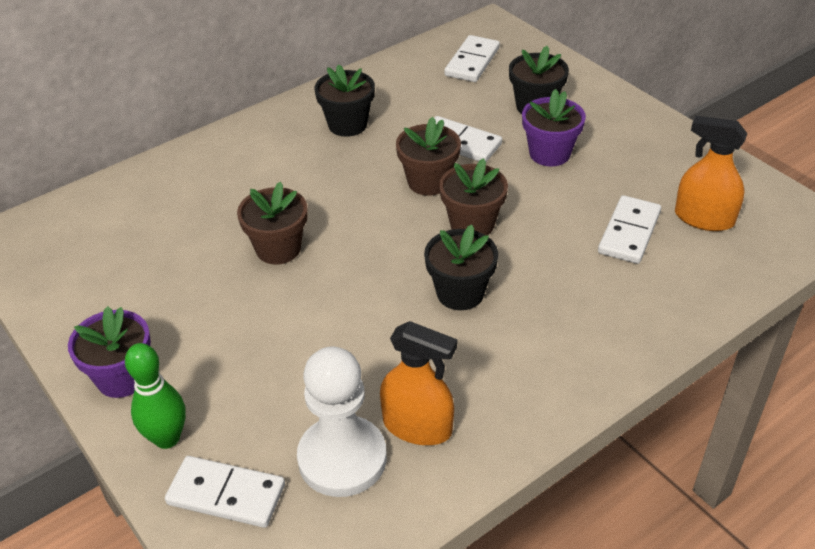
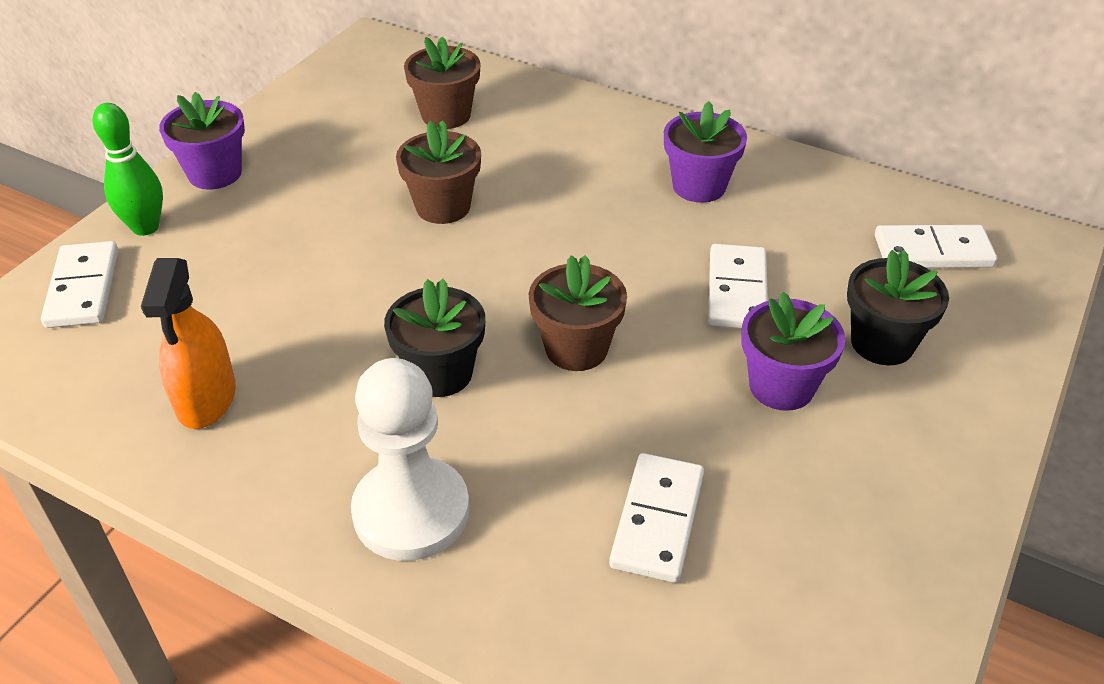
camera: 65 degrees right, 0 degrees up
white pawn [297,346,387,497] -> white pawn moved to [351,358,470,561]
black flower pot [314,64,375,137] -> purple flower pot [664,101,747,203]
brown flower pot [396,117,461,196] -> brown flower pot moved to [404,37,480,129]
white domino [598,195,661,264] -> white domino turned 75 degrees counterclockwise [609,453,704,583]
orange spray bottle [675,116,748,231] -> none

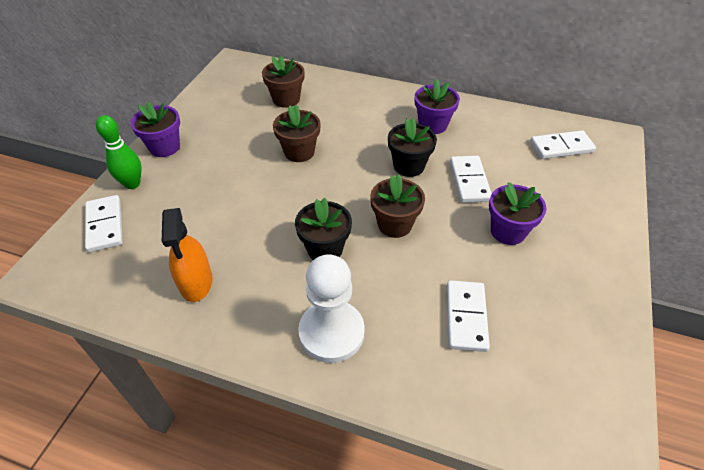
camera: 10 degrees left, 5 degrees up
black flower pot [847,250,949,365] -> black flower pot moved to [388,118,437,177]

